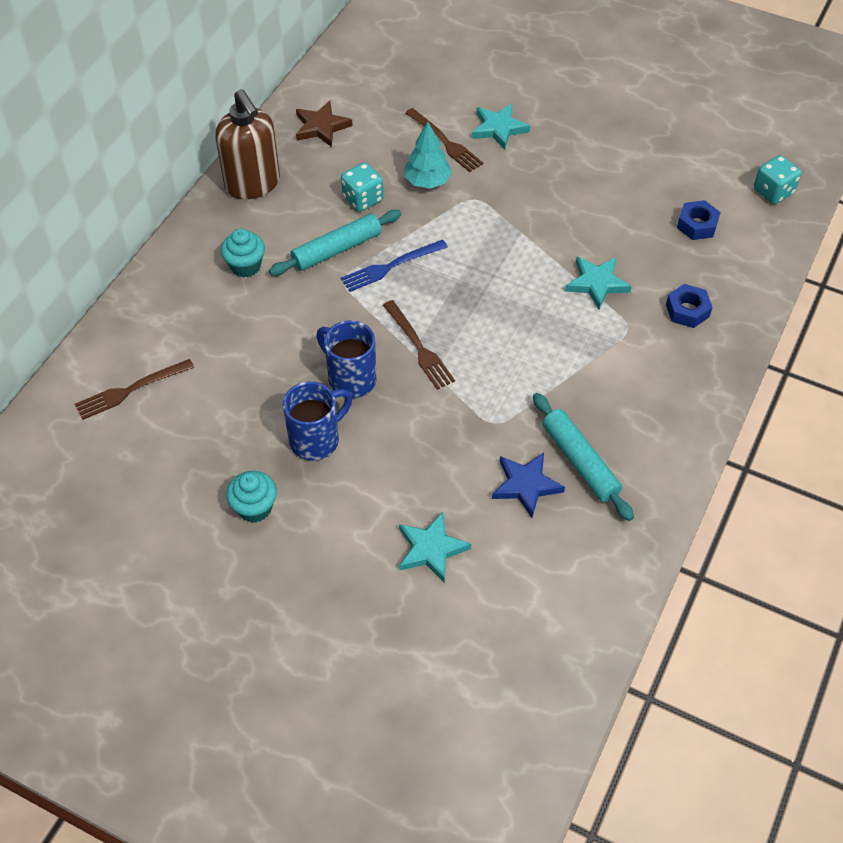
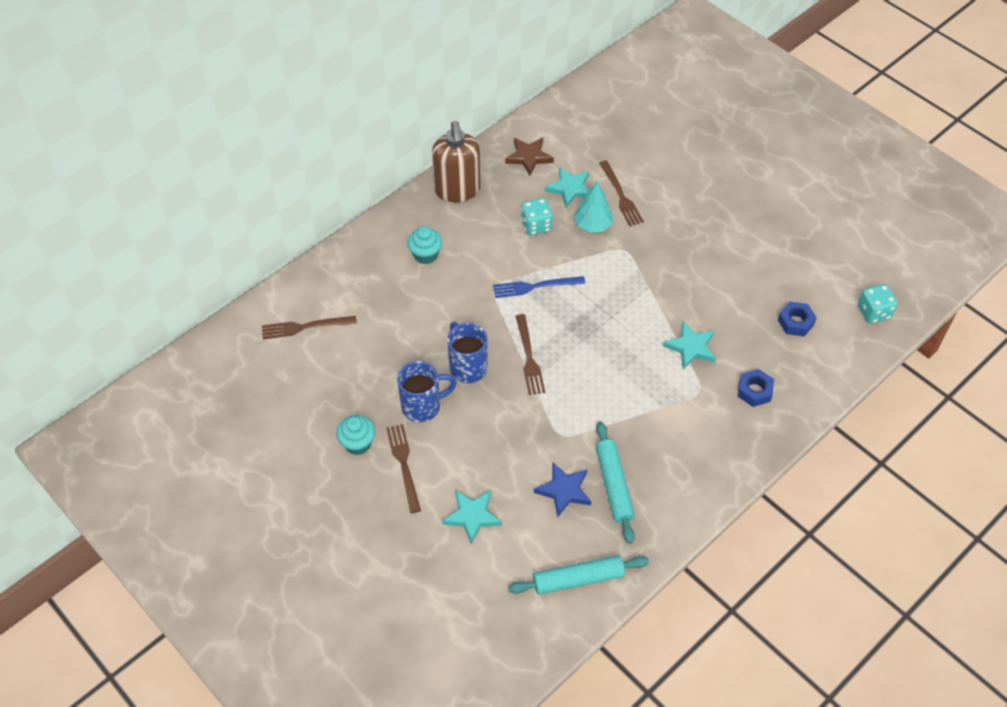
camera: 20 degrees right, 0 degrees up
turquoise rolling pin [269,210,401,276] -> turquoise rolling pin moved to [508,555,649,595]
turquoise star [472,104,530,150] -> turquoise star moved to [545,167,589,208]
none -> brown fork [386,424,421,514]

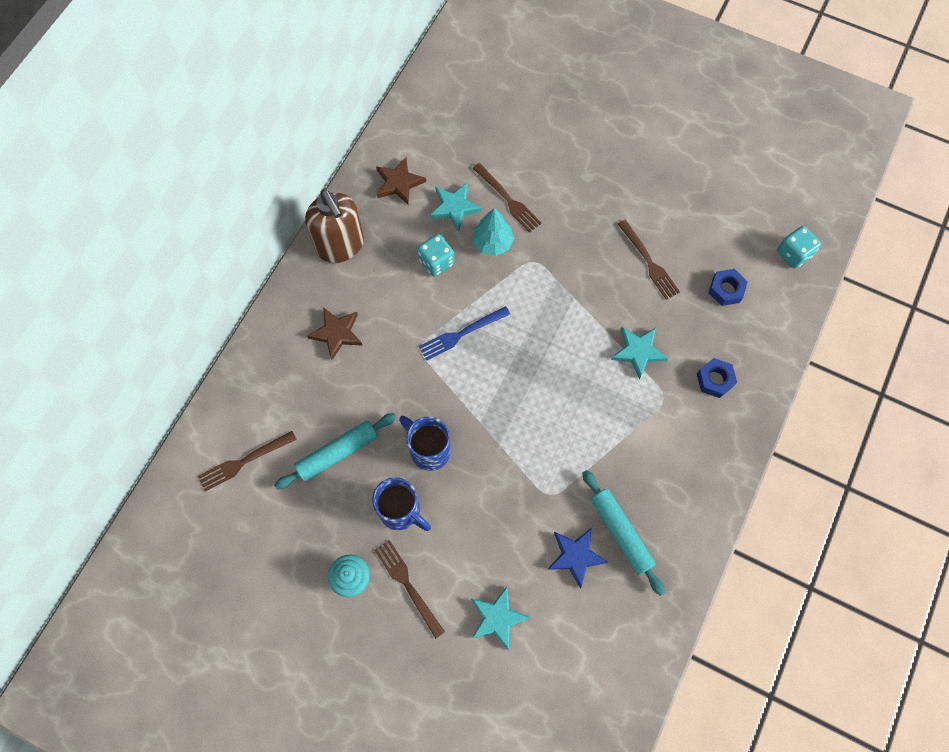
camera: 20 degrees left, 15 degrees up
blue mug [397,361,457,422] -> blue mug turned 75 degrees clockwise [372,477,431,531]
turquoise cupcake [407,226,442,264] -> brown star [307,307,363,360]
turquoise rolling pin [508,555,649,595] -> turquoise rolling pin moved to [274,413,396,489]
brown fork [516,314,545,395] -> brown fork moved to [618,220,680,300]

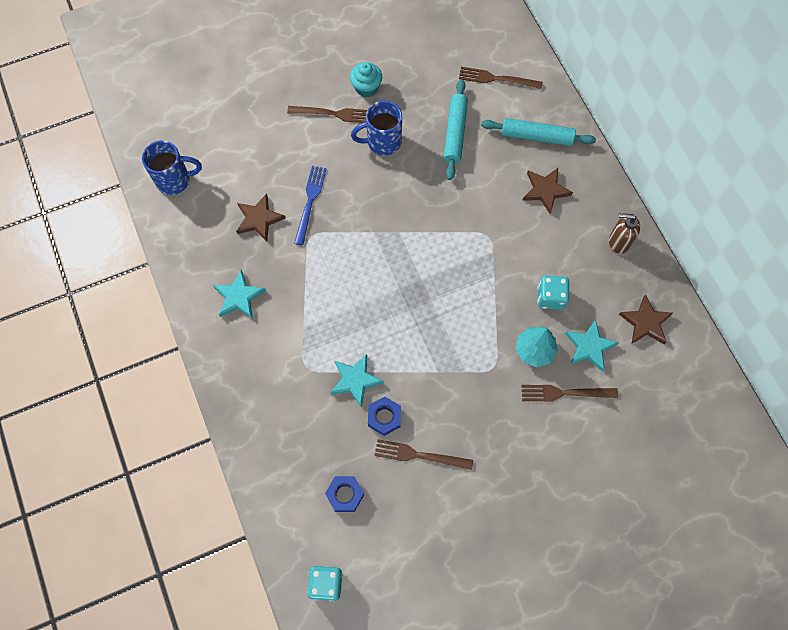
camera: 130 degrees right, 0 degrees up
brown fork [198,431,297,492] -> brown fork turned 90 degrees counterclockwise [459,67,543,89]
brown soap dispenser [305,189,364,263] -> brown soap dispenser [609,213,640,254], size x0.58
blue mug [399,416,451,471] -> blue mug moved to [142,141,202,195]
blue fork [419,306,510,361] -> blue fork moved to [294,166,327,245]
turquoise star [471,587,530,650] -> turquoise star moved to [213,270,266,319]
blue star [547,528,608,589] -> brown star [236,194,286,242]
turquoise rolling pin [583,470,665,596] -> turquoise rolling pin moved to [481,118,596,146]
blue nut [697,358,737,398] -> blue nut moved to [368,397,401,436]

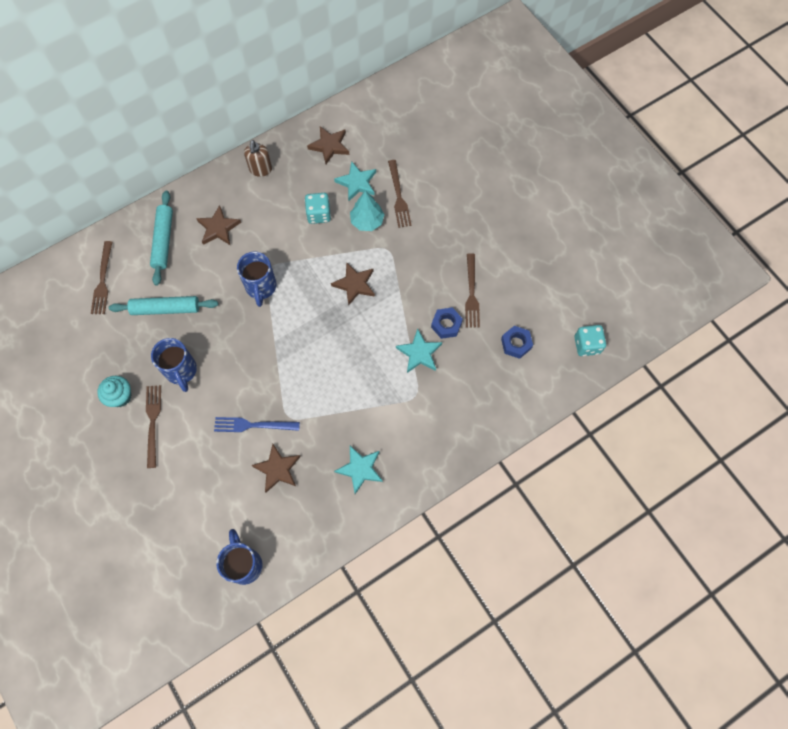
camera: 100 degrees left, 0 degrees up
none -> blue mug [237,252,277,307]
none -> brown star [331,262,375,306]

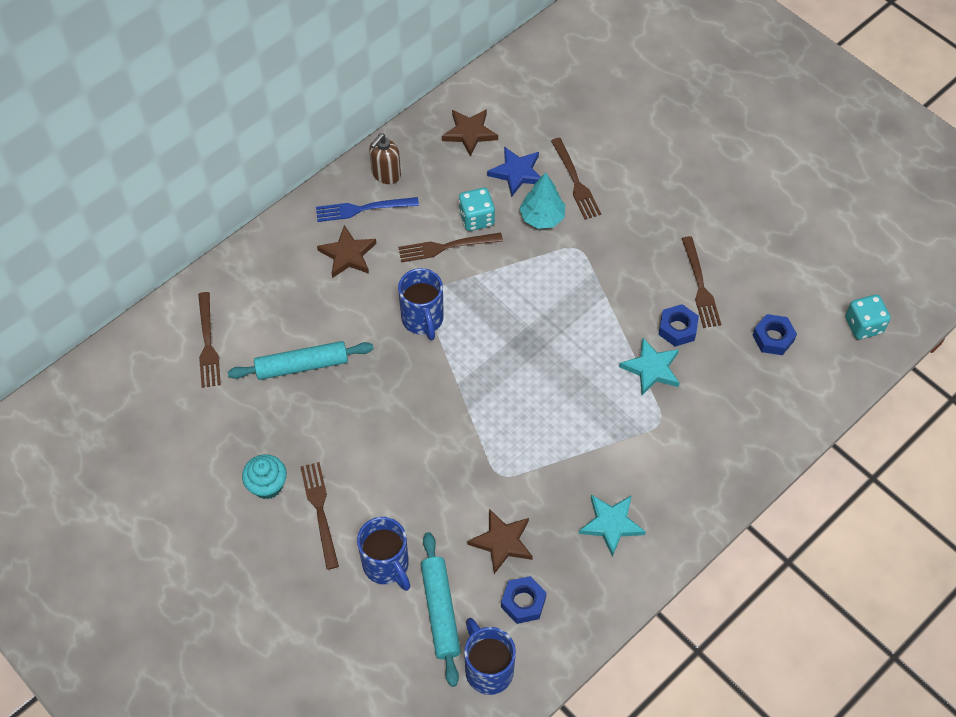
camera: 10 degrees left, 10 degrees down
turquoise rolling pin [150,191,173,286] -> turquoise rolling pin moved to [421,532,461,687]
blue mug [151,338,197,392] -> blue mug moved to [357,517,410,591]
blue fork [214,417,300,432] -> blue fork moved to [316,197,419,222]
brown soap dispenser [244,140,272,177] -> brown soap dispenser turned 45 degrees clockwise [369,133,401,184]
brown star [331,262,375,306] -> none
turquoise star [334,161,376,201] -> blue star [487,146,541,197]
none -> brown fork [398,233,503,262]
none -> blue nut [501,576,547,624]

